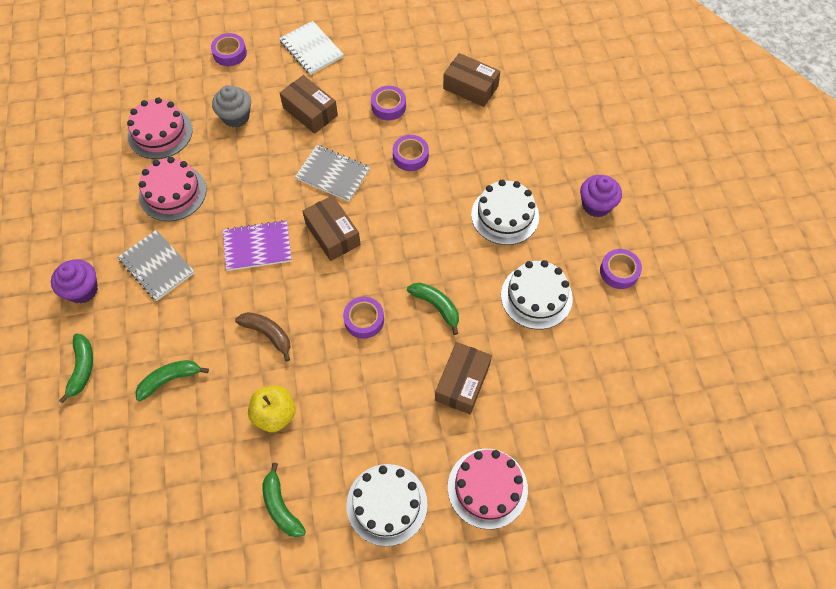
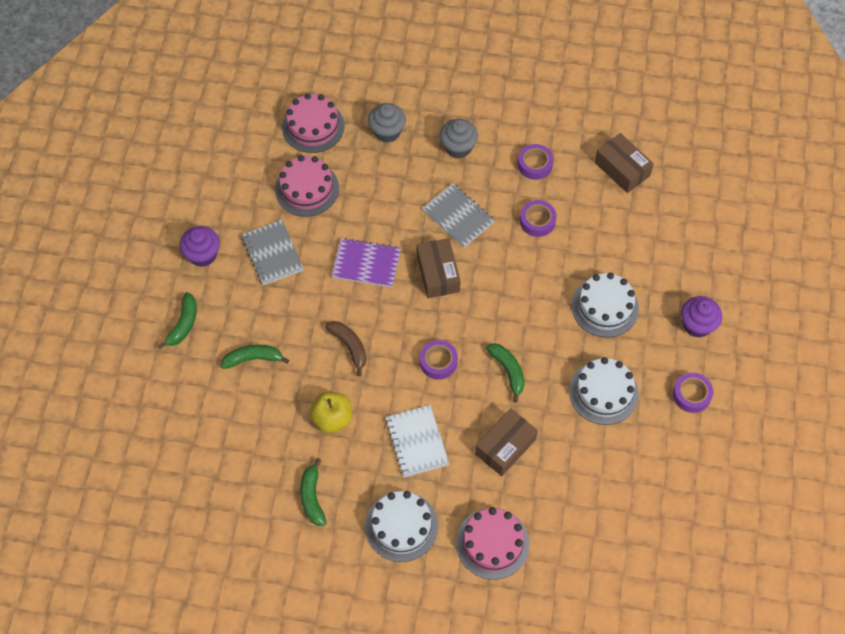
camera: 20 degrees right, 0 degrees up
purple tape [211,33,247,66] -> none
white notebook [279,21,344,75] -> white notebook moved to [385,405,449,478]
brown box [280,75,338,134] -> grey cupcake [440,119,478,158]

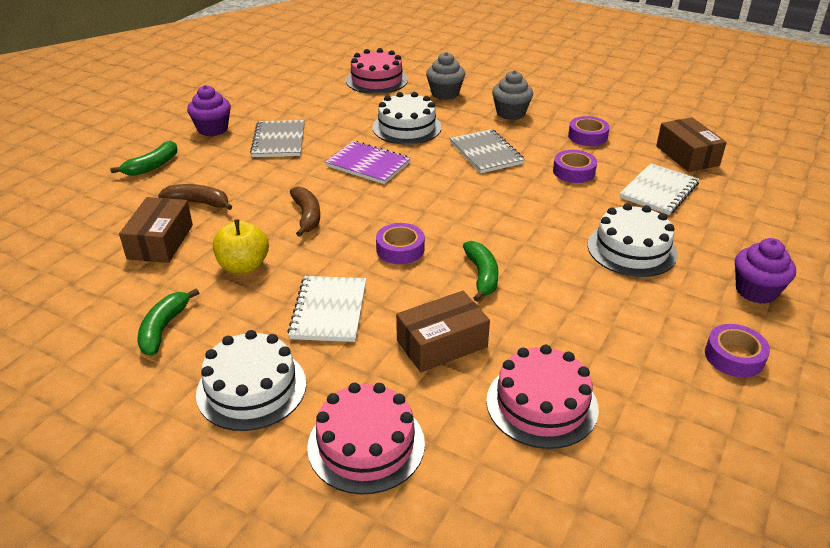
camera: 20 degrees right, 25 degrees down
green banana [221,345,289,369] -> brown banana [158,184,232,210]
pink cake [275,155,339,216] -> pink cake moved to [486,345,599,449]
brown box [417,238,461,298] -> brown box moved to [119,197,193,263]
white cake [569,357,639,425] -> white cake moved to [372,92,442,145]
none -> white notebook [620,163,699,215]

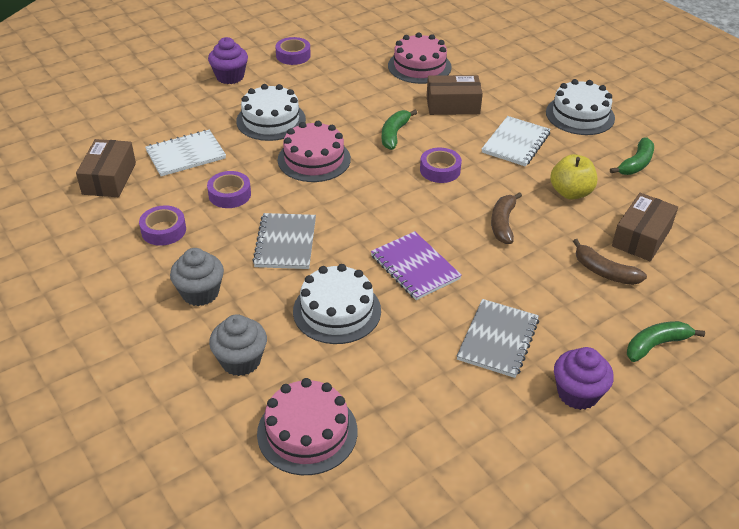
camera: 155 degrees left, 5 degrees up
pink cake [307,383,425,495] -> pink cake moved to [278,121,351,182]

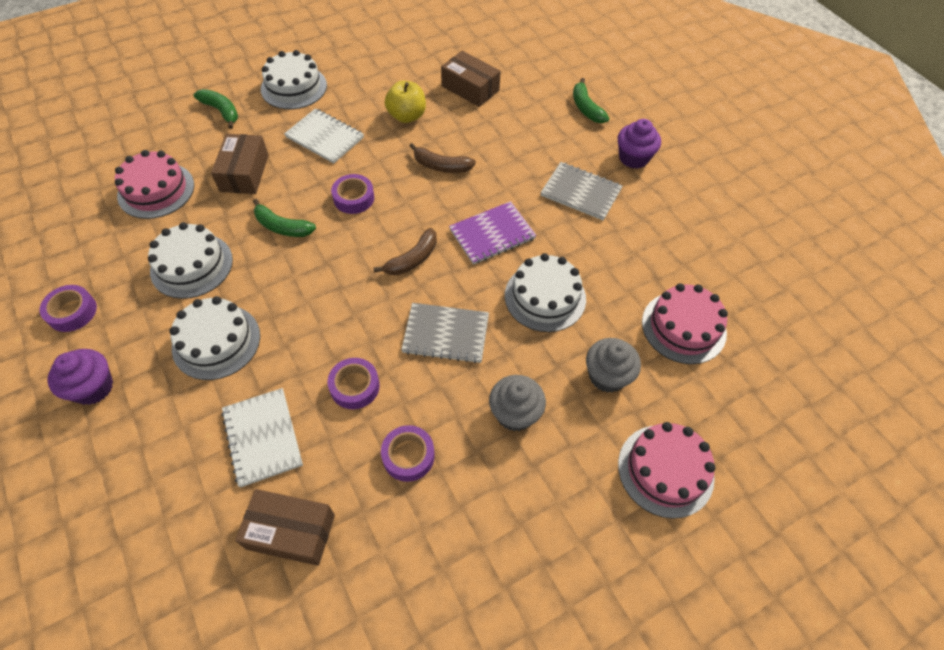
camera: 85 degrees left, 15 degrees up
pink cake [278,121,351,182] -> pink cake moved to [618,422,716,519]
brown banana [573,239,647,285] -> brown banana moved to [373,228,437,275]
green banana [610,138,654,175] -> green banana moved to [193,89,238,129]
none -> white cake [148,222,233,299]

